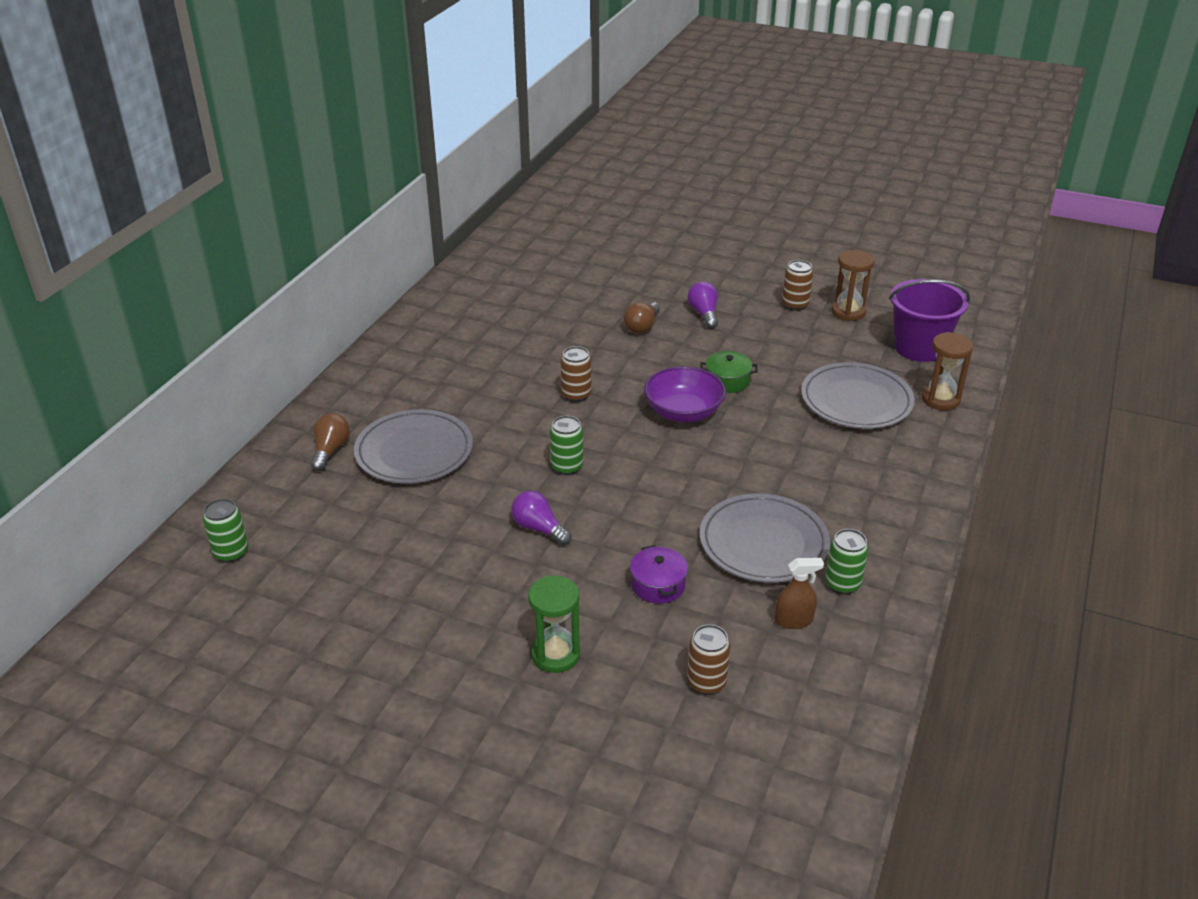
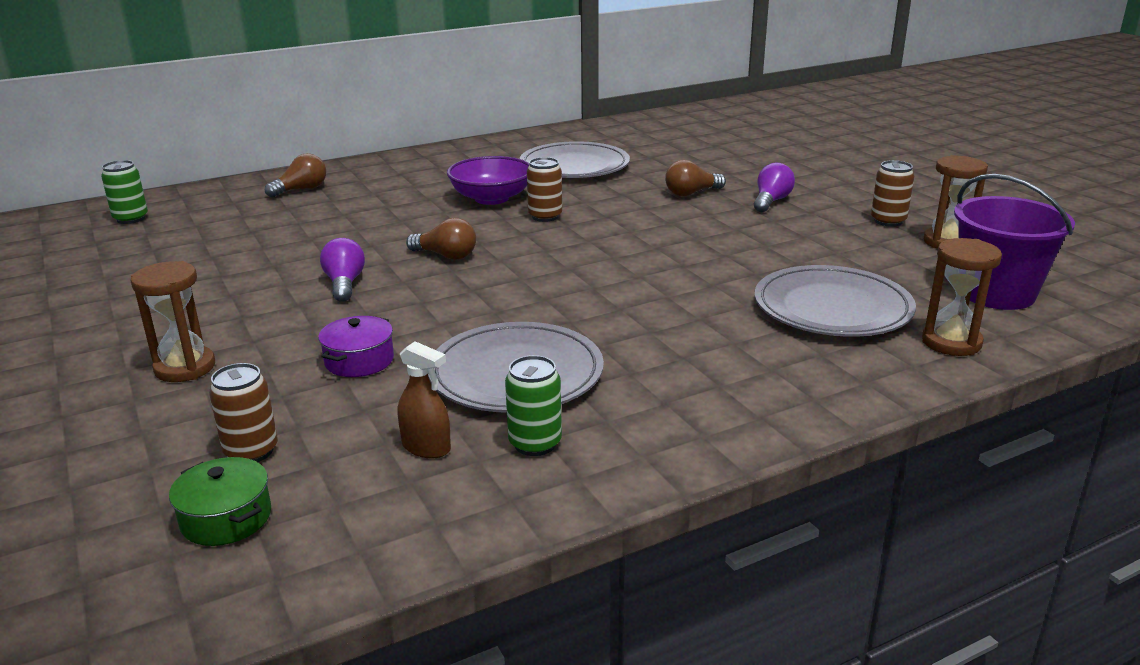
camera: 40 degrees right, 10 degrees down
grey plate [354,409,473,484] -> grey plate moved to [520,141,630,178]
green hourglass [528,576,580,673] -> brown hourglass [131,261,215,382]
green can [550,416,583,475] -> brown light bulb [406,218,476,260]
purple bowl [644,366,726,422] -> purple bowl moved to [447,156,530,205]
green pot [700,351,758,393] -> green pot moved to [169,457,271,546]

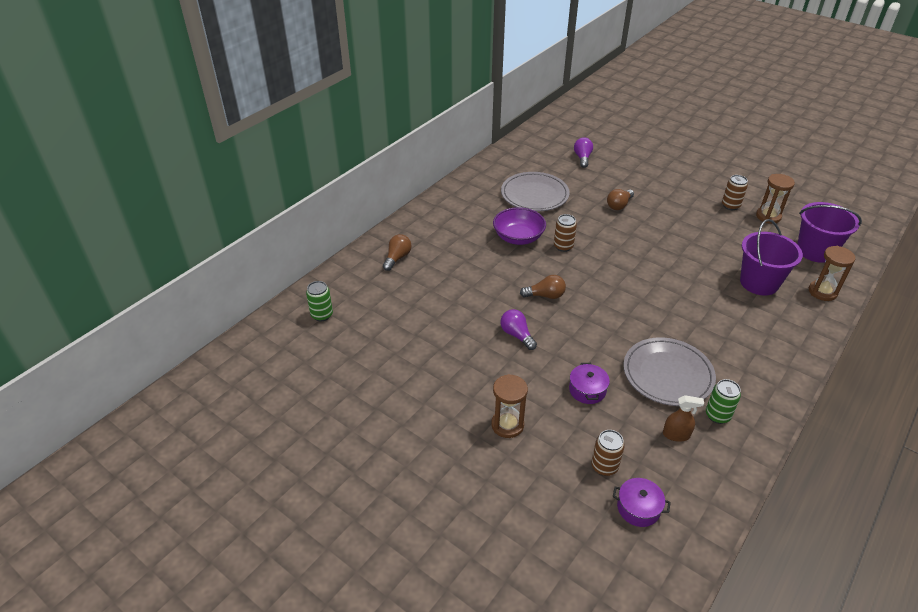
camera: 25 degrees left, 15 degrees up
green pot [169,457,271,546] -> purple pot [613,478,671,527]
purple light bulb [754,163,795,212] -> purple light bulb moved to [574,137,593,168]
grey plate [755,265,916,337] -> purple bucket [740,219,803,296]

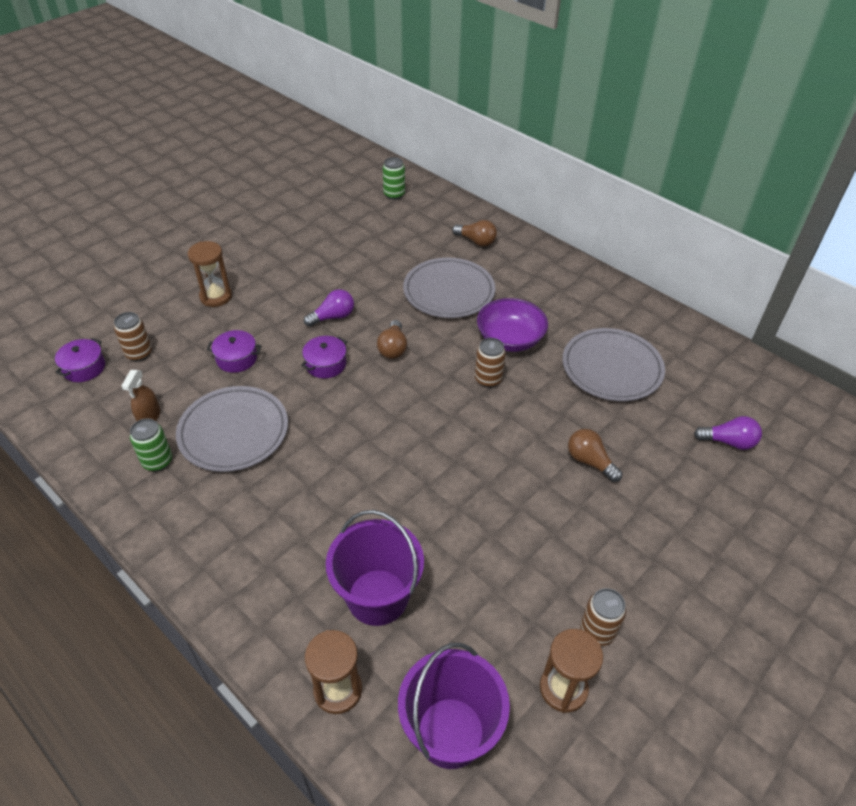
camera: 95 degrees right, 5 degrees up
none -> purple pot [301,336,347,378]
none -> grey plate [403,257,495,318]

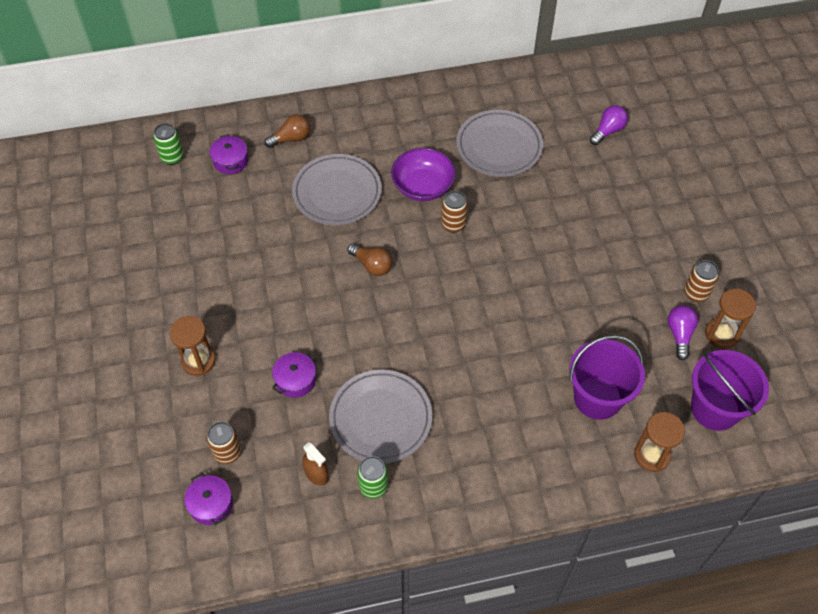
camera: 55 degrees left, 10 degrees up
purple pot [301,336,347,378] -> purple pot moved to [210,134,248,174]
purple light bulb [304,289,354,327] -> purple light bulb moved to [668,306,698,360]
brown light bulb [568,429,622,482] -> none

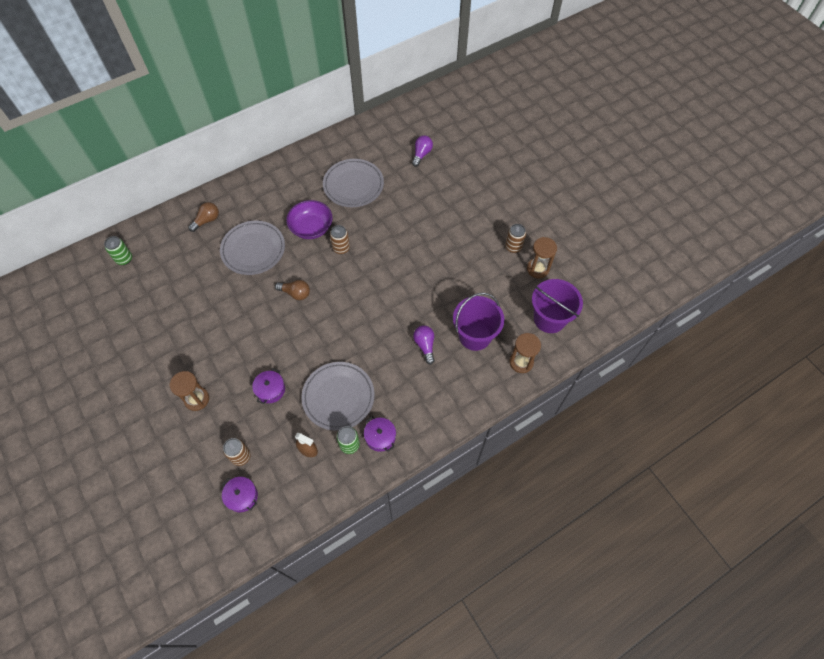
camera: 20 degrees left, 5 degrees up
purple pot [210,134,248,174] -> purple pot moved to [364,416,396,452]
purple light bulb [668,306,698,360] -> purple light bulb moved to [413,325,435,364]

